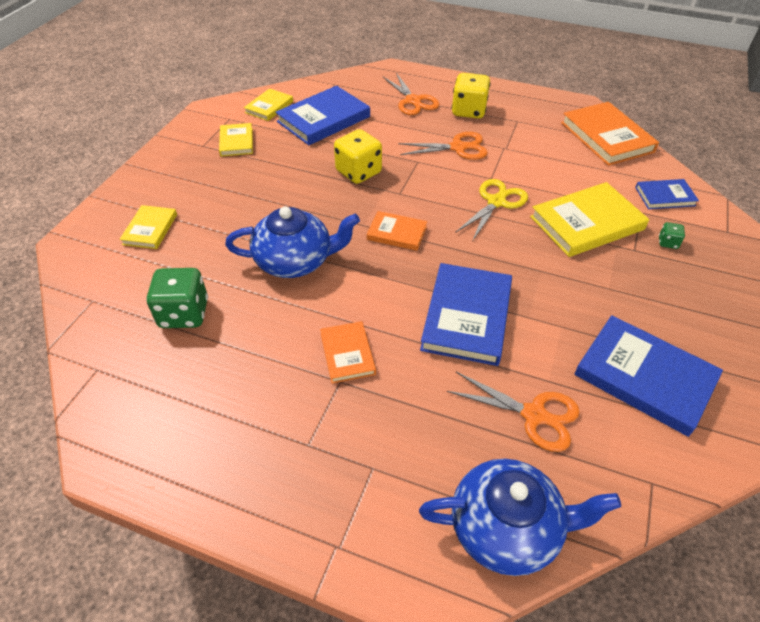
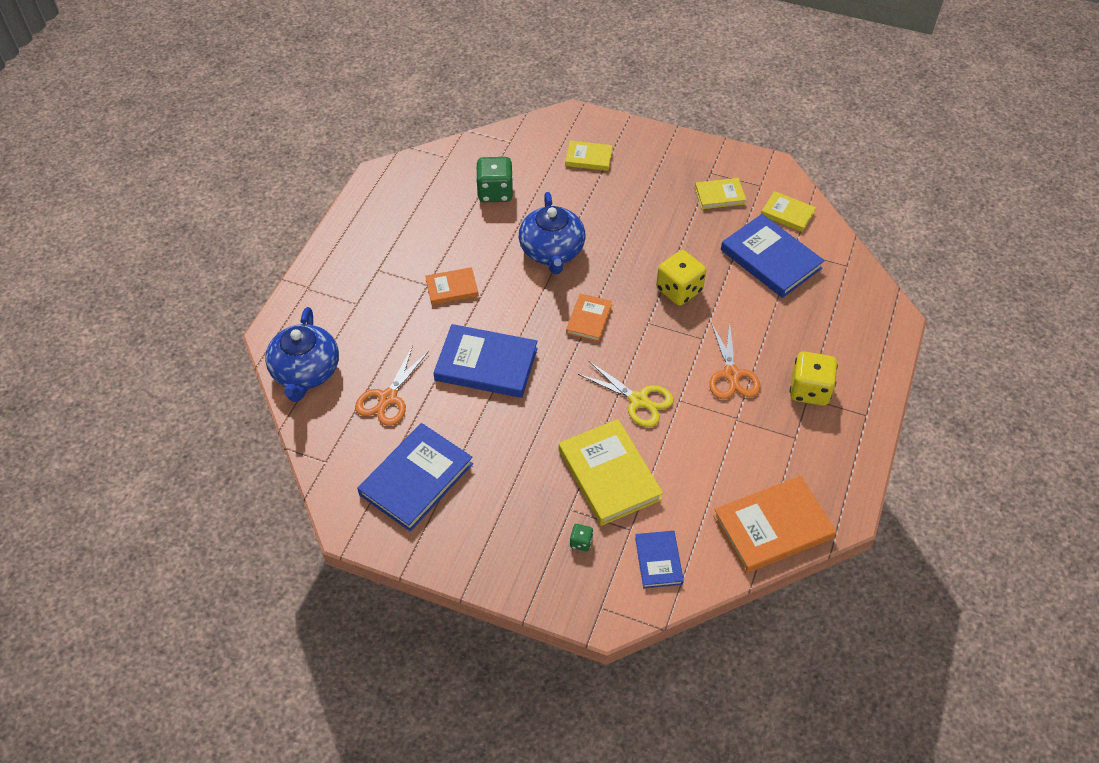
camera: 90 degrees right, 5 degrees up
orange scissors [383,73,440,115] -> none

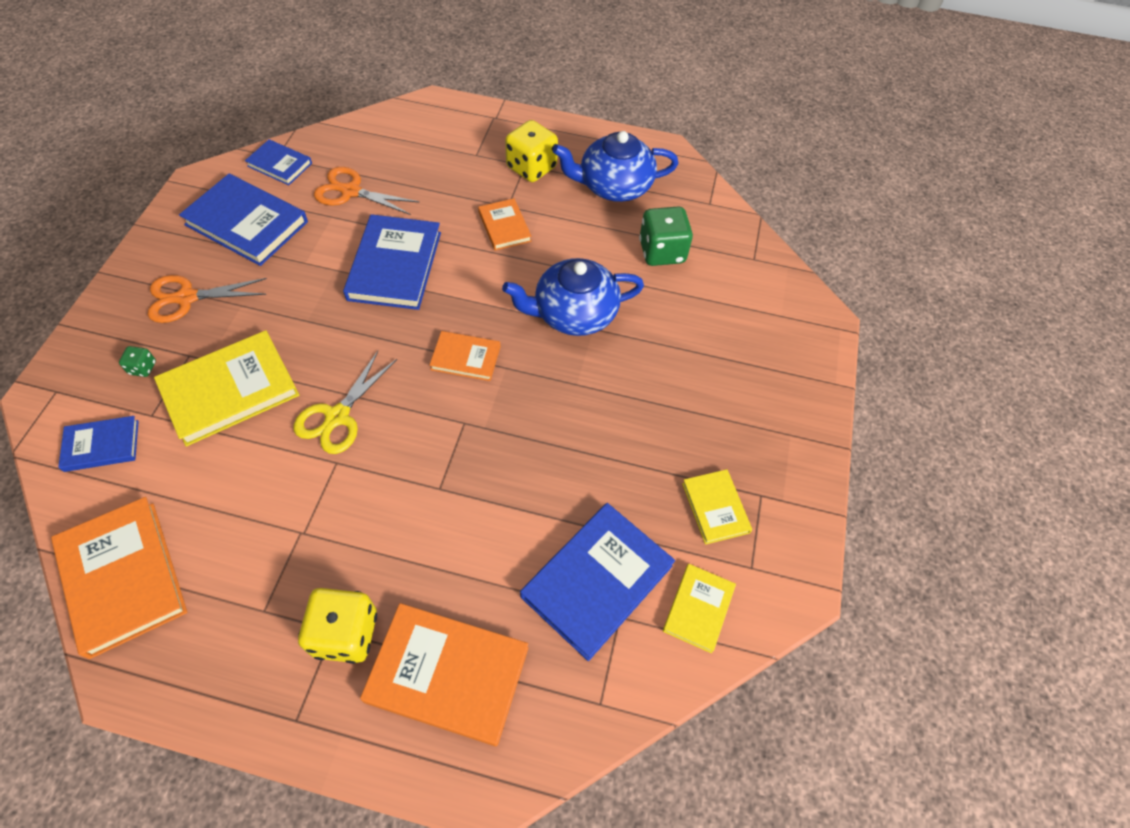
camera: 80 degrees right, 5 degrees up
blue teapot [265,307,339,402] -> blue teapot moved to [553,131,679,202]
yellow book [565,141,613,171] -> none
yellow dice [656,250,706,306] -> yellow dice moved to [505,120,558,182]
orange scissors [709,321,760,399] -> orange scissors moved to [148,275,267,323]
none -> blue book [245,139,312,185]
none -> orange book [360,603,528,746]

